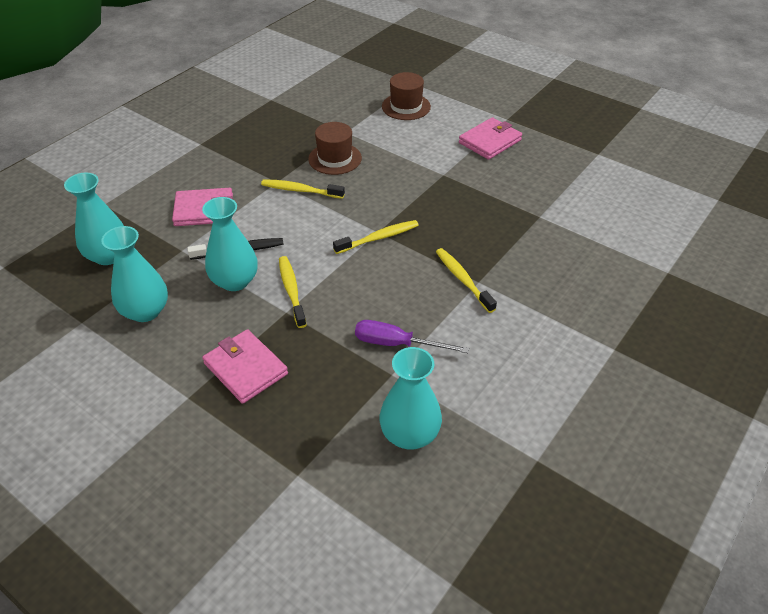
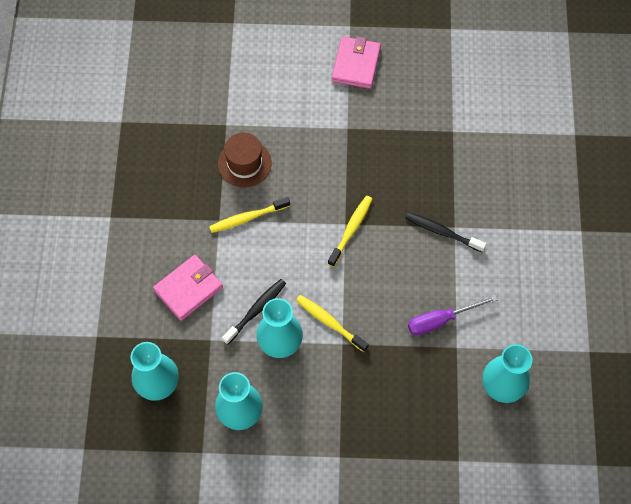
camera: 35 degrees left, 20 degrees up
pink wallet [202,329,288,404] -> none
brown hat [382,72,431,120] -> none
yellow toothbrush [436,248,497,313] -> black toothbrush [405,212,486,252]

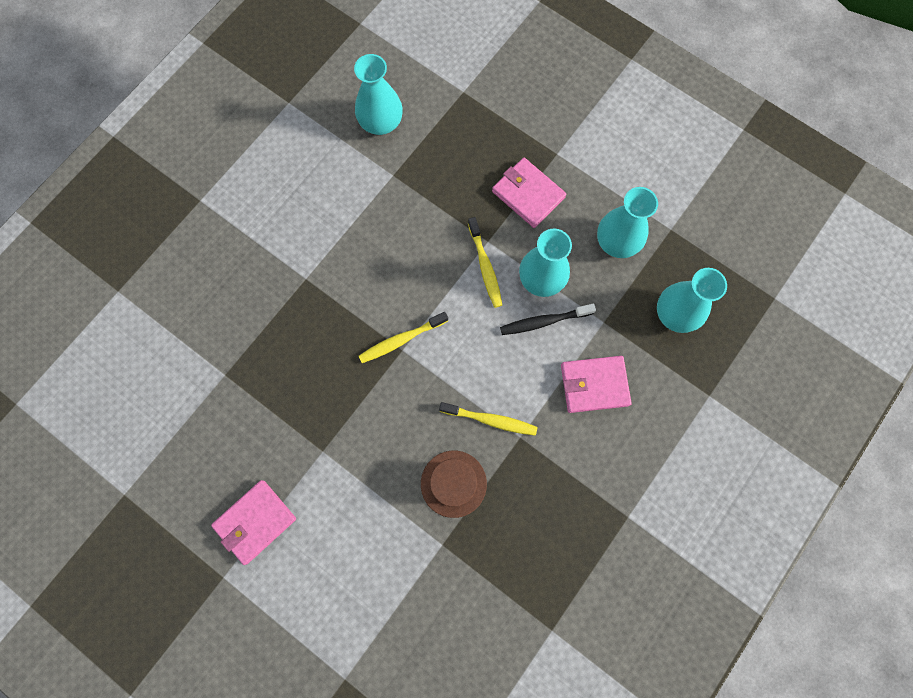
camera: 145 degrees left, 10 degrees up
black toothbrush [405,212,486,252] -> none
purple screwdriver [408,295,498,335] -> none
none -> pink wallet [492,158,566,228]

